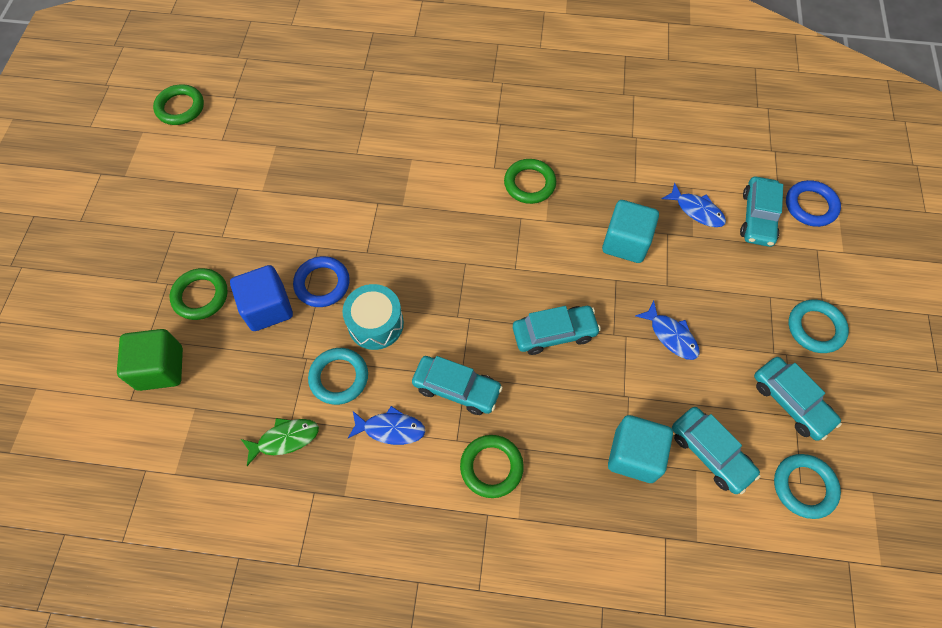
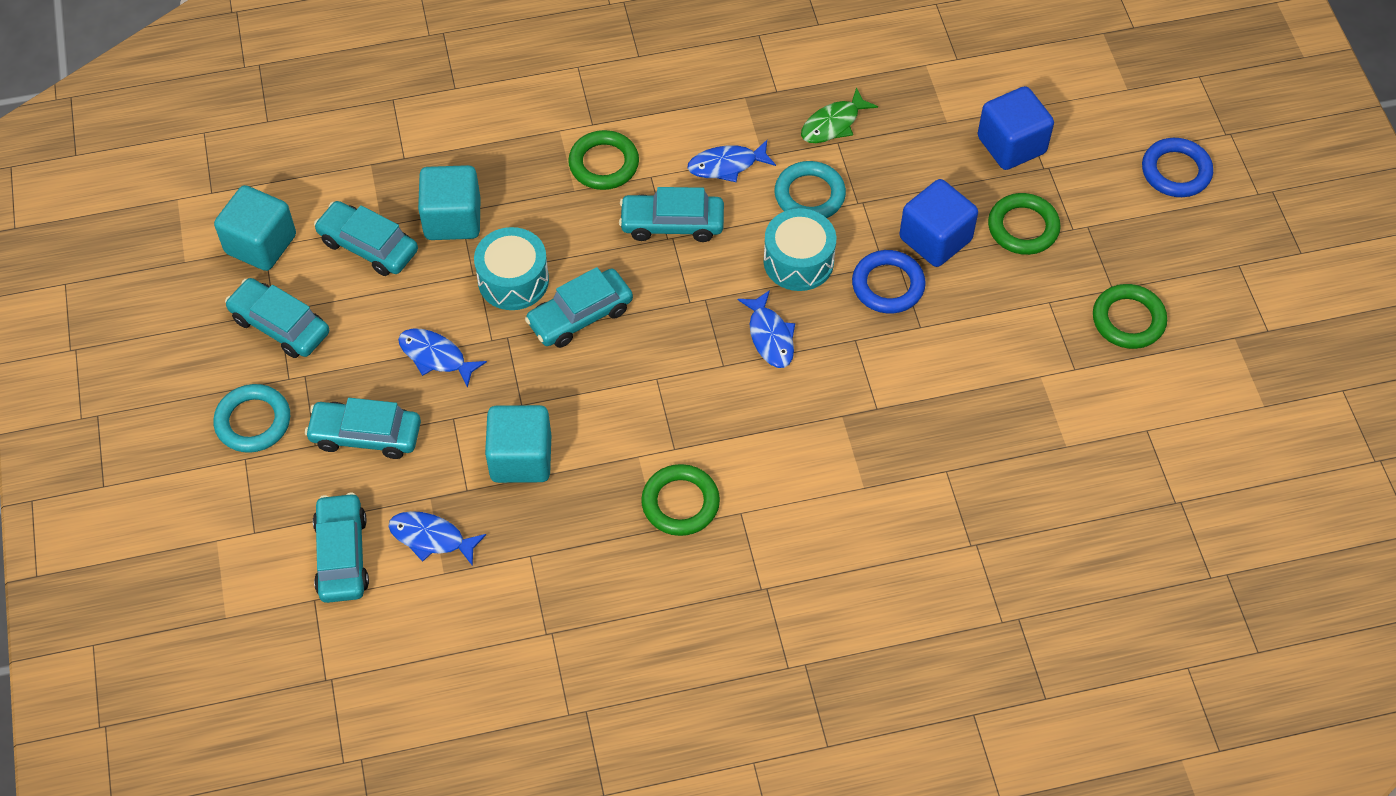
camera: 160 degrees right, 5 degrees down
green cube [117,329,183,391] -> blue cube [978,86,1054,170]
green ring [153,84,204,125] -> green ring moved to [1093,284,1167,349]
turquoise ring [774,454,841,519] -> turquoise cube [214,185,296,271]
blue ring [786,180,841,227] -> blue ring moved to [1142,138,1213,197]
none -> turquoise car [305,398,421,459]
none -> turquoise drum [474,227,549,310]
none -> blue fish [738,290,795,368]

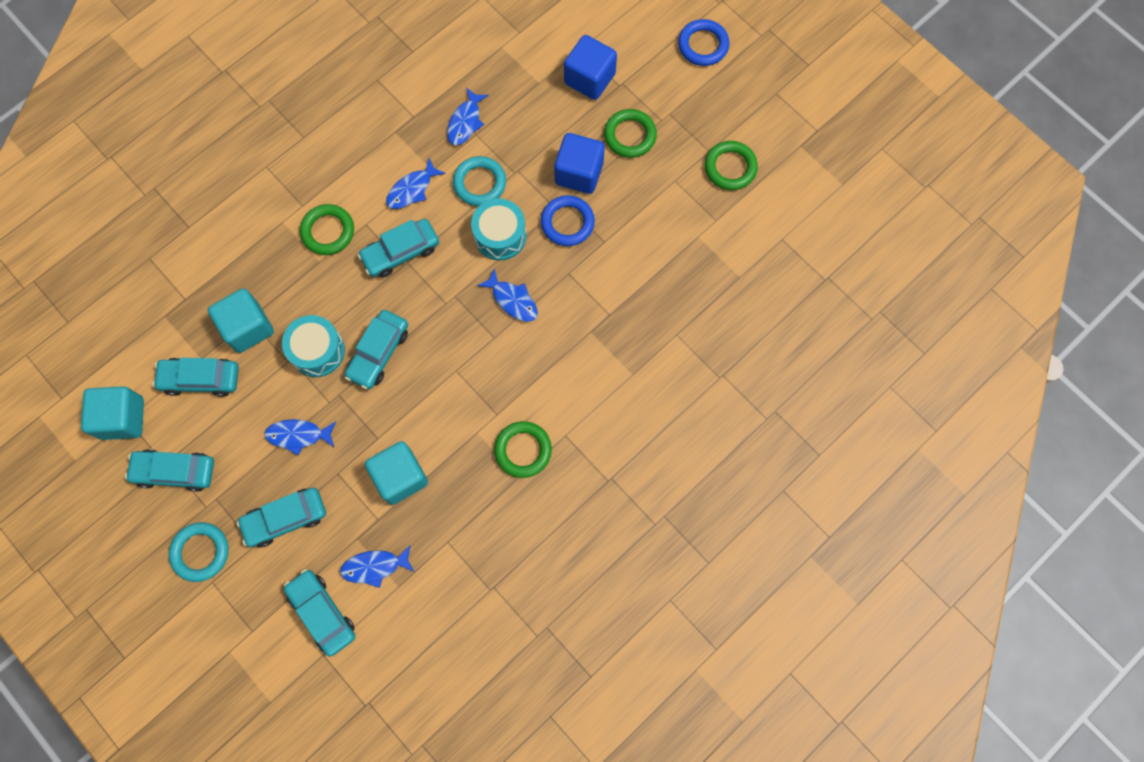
camera: 30 degrees left, 15 degrees up
green fish [801,87,878,143] -> blue fish [447,88,489,145]

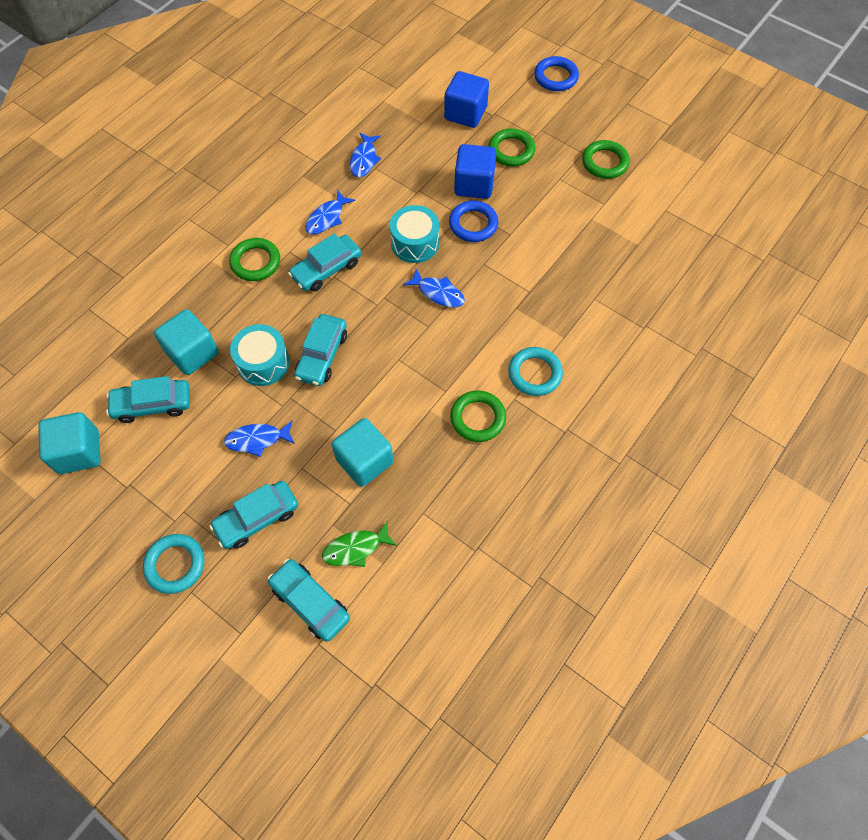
camera: 10 degrees left, 10 degrees down
turquoise car [125,449,214,492] -> none
blue fish [340,545,414,588] -> green fish [322,521,397,567]
turquoise ring [453,156,506,206] -> turquoise ring moved to [508,347,563,396]

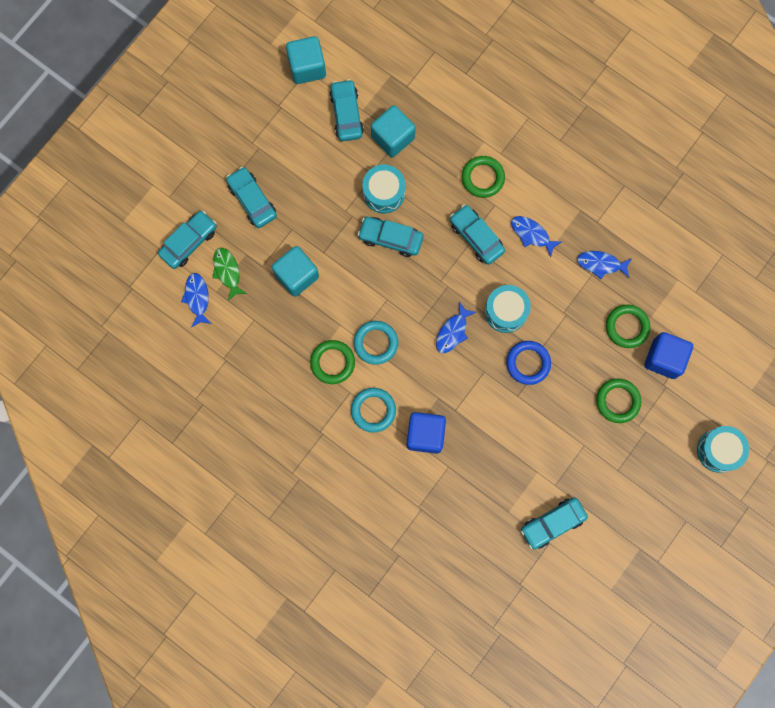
camera: 90 degrees right, 15 degrees up
turquoise ring [143,534,204,594] -> turquoise ring moved to [354,321,398,365]
blue fish [224,420,295,457] -> blue fish moved to [181,273,211,327]
blue cube [454,144,496,199] -> blue cube moved to [407,412,446,454]
blue ring [534,56,579,91] -> turquoise drum [697,426,749,473]
green ring [582,140,630,179] -> green ring moved to [606,305,650,348]
none -> turquoise car [521,497,588,549]

